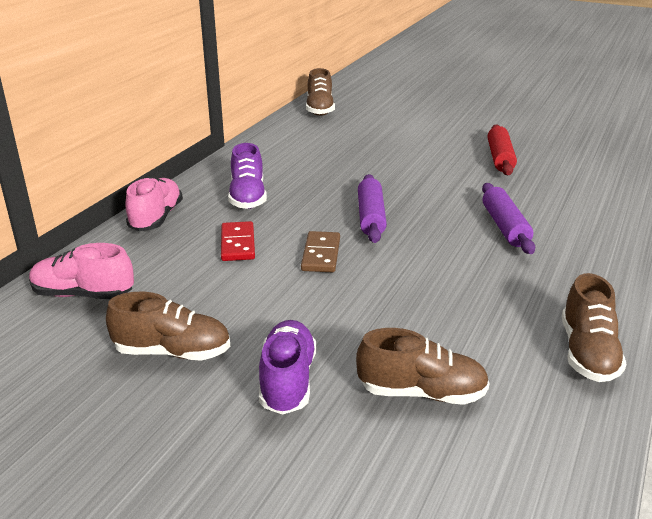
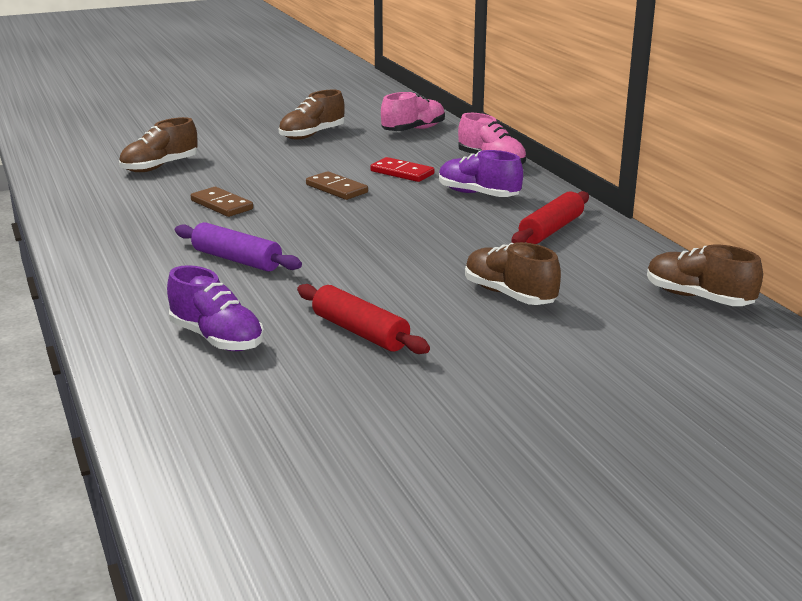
camera: 130 degrees right, 5 degrees down
purple shoe [259,320,316,415] -> purple shoe moved to [167,265,264,351]
purple rolling pin [358,174,387,243] -> none
brown shoe [562,273,627,382] -> brown shoe moved to [465,242,561,305]
none -> brown domino [191,187,253,217]
none -> red rolling pin [511,191,589,244]

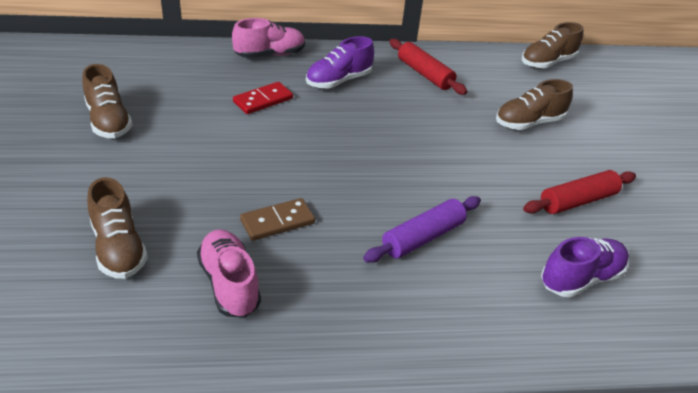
camera: 75 degrees left, 15 degrees up
brown domino [306,171,368,200] -> none
pink shoe [381,92,445,131] -> pink shoe moved to [197,229,261,318]

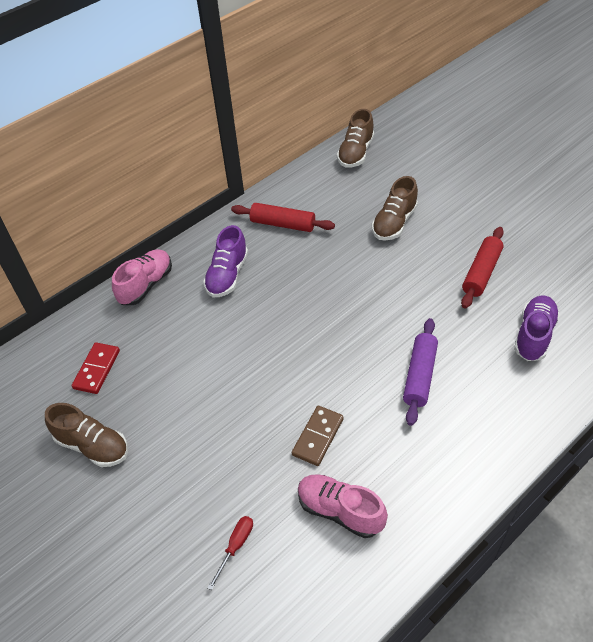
camera: 30 degrees left, 10 degrees up
brown shoe [87,177,148,279] -> red screwdriver [207,516,253,590]
red domino [233,82,293,114] -> red domino moved to [72,342,120,394]

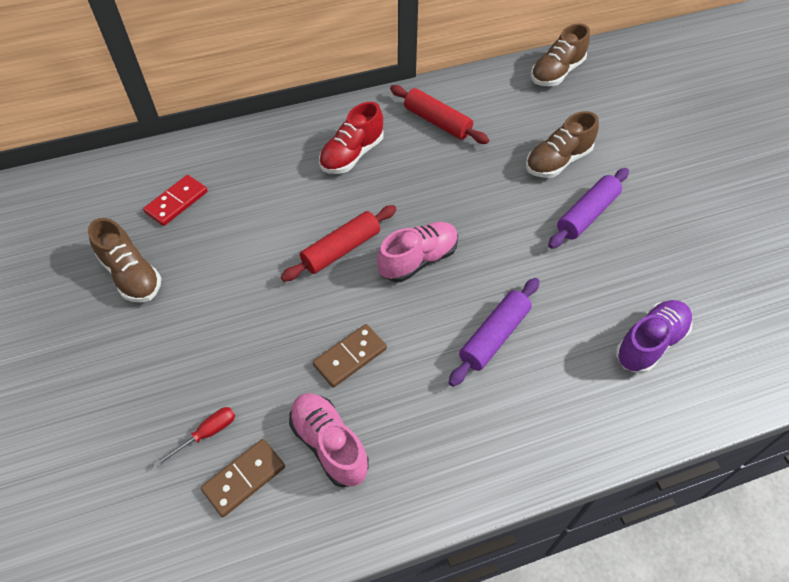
camera: 20 degrees right, 5 degrees up
pink shoe [112,249,172,305] -> pink shoe moved to [377,222,458,282]
purple shoe [203,225,248,297] -> red shoe [319,102,383,174]
red rolling pin [461,227,504,308] -> red rolling pin moved to [281,205,397,282]
none -> brown domino [201,439,285,517]
none -> purple rolling pin [548,168,629,249]

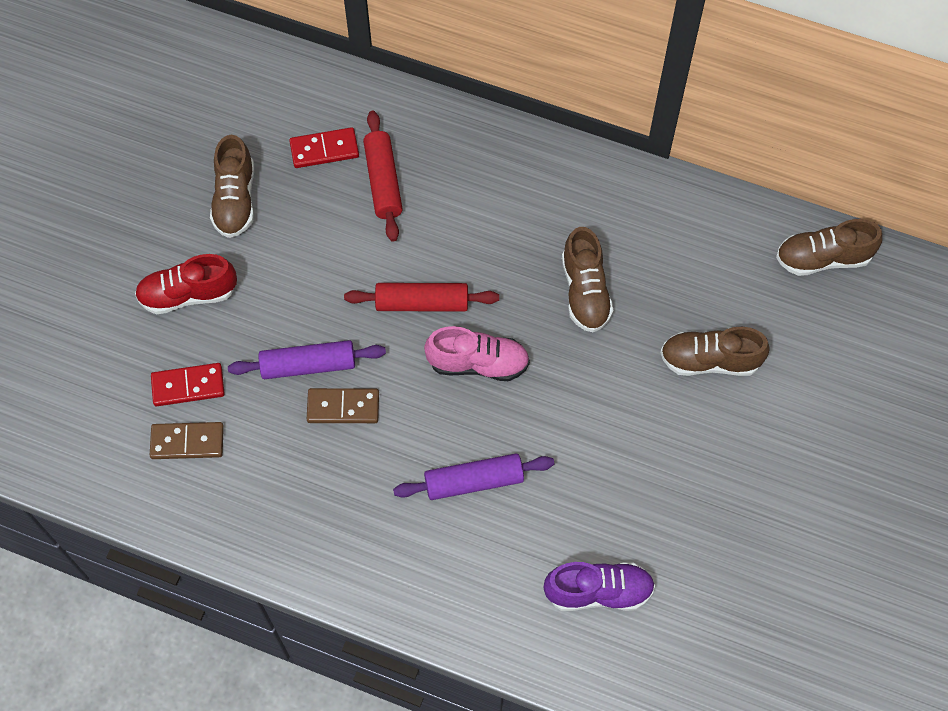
camera: 40 degrees right, 10 degrees up
red screwdriver [153,407,235,468] -> red domino [151,363,225,406]
pink shoe [289,393,369,487] -> none
red shoe [319,102,383,174] -> red shoe moved to [135,254,237,314]
red rolling pin [390,85,489,144] -> red rolling pin moved to [363,111,403,242]
purple rolling pin [548,168,629,249] -> purple rolling pin moved to [228,340,386,379]
none -> brown shoe [562,227,614,332]

